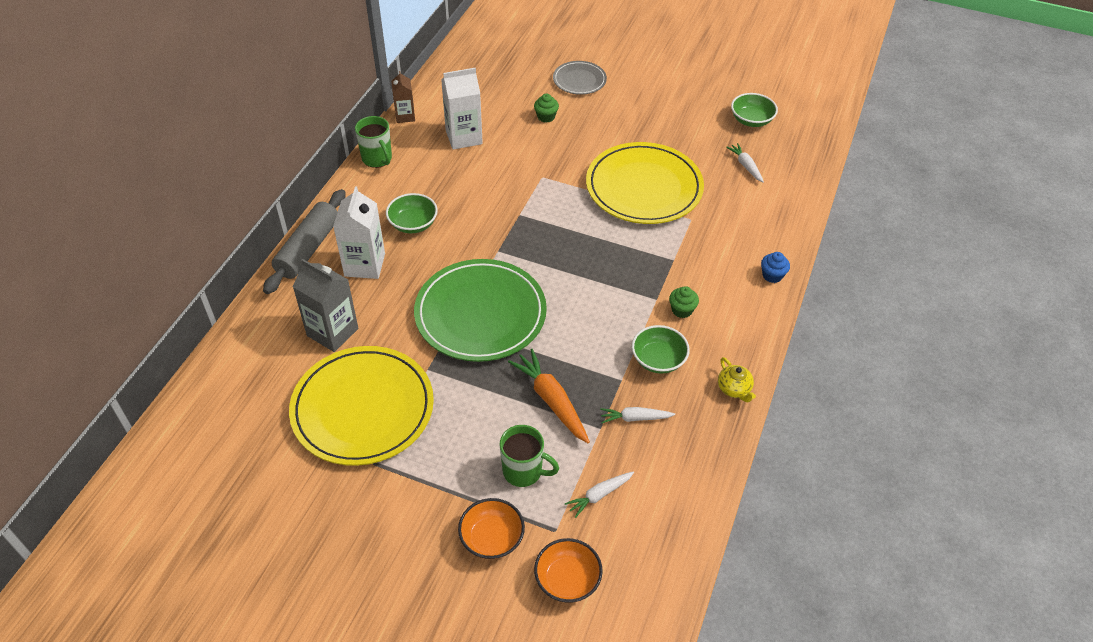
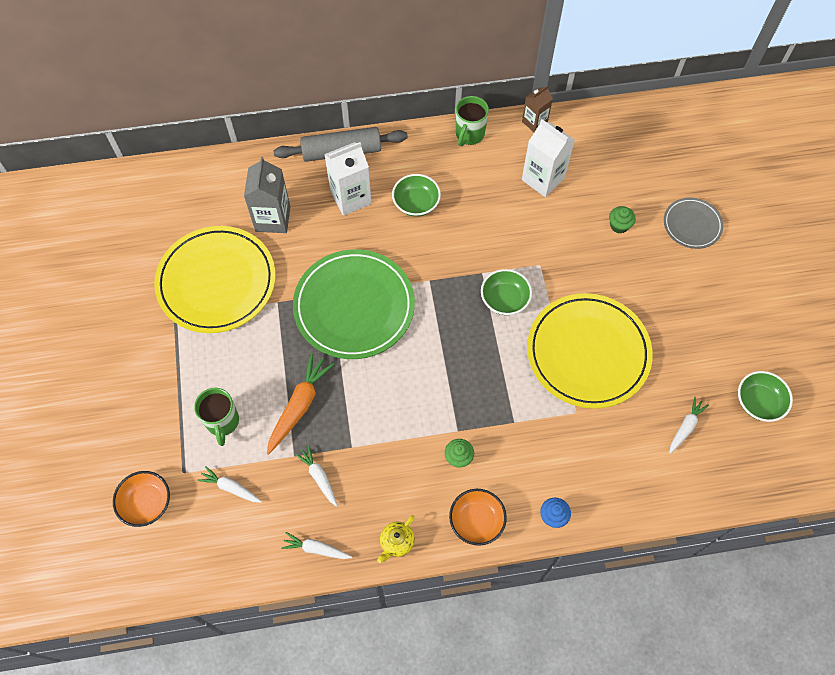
camera: 60 degrees right, 15 degrees up
orange bowl [458,498,525,559] -> orange bowl moved to [449,489,507,546]
green bowl [632,325,690,374] -> green bowl moved to [481,269,532,315]
none -> white carrot [281,532,352,559]

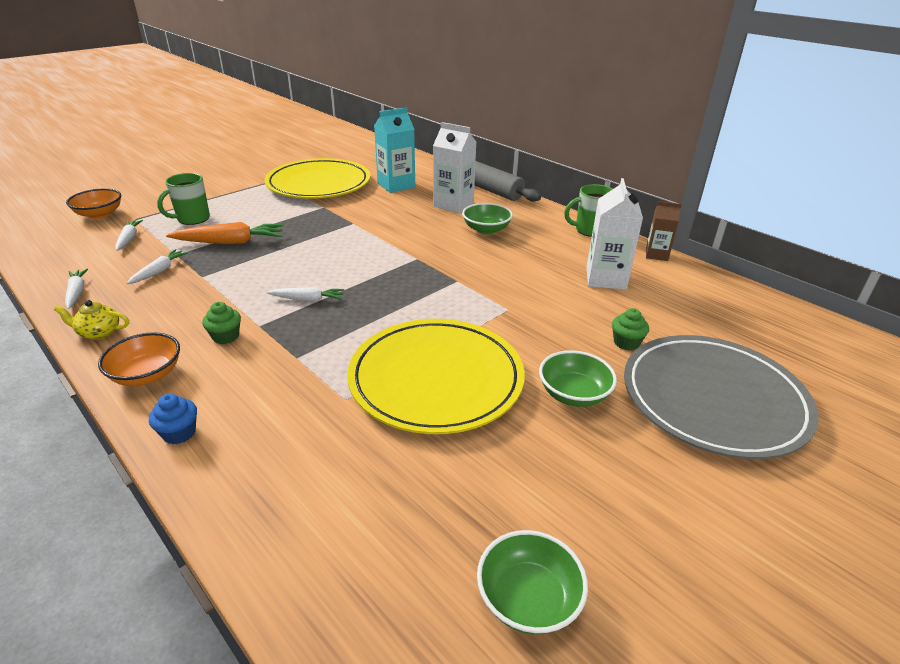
camera: 55 degrees right, 30 degrees down
grey carton [244,157,291,233] -> turquoise carton [374,107,415,193]
green plate [293,249,415,359] -> none
green bowl [481,269,532,315] -> green bowl moved to [539,350,617,407]
grey plate [664,198,723,249] -> grey plate [624,335,819,459], size x1.97
white carrot [669,397,709,454] -> white carrot moved to [267,287,344,301]

